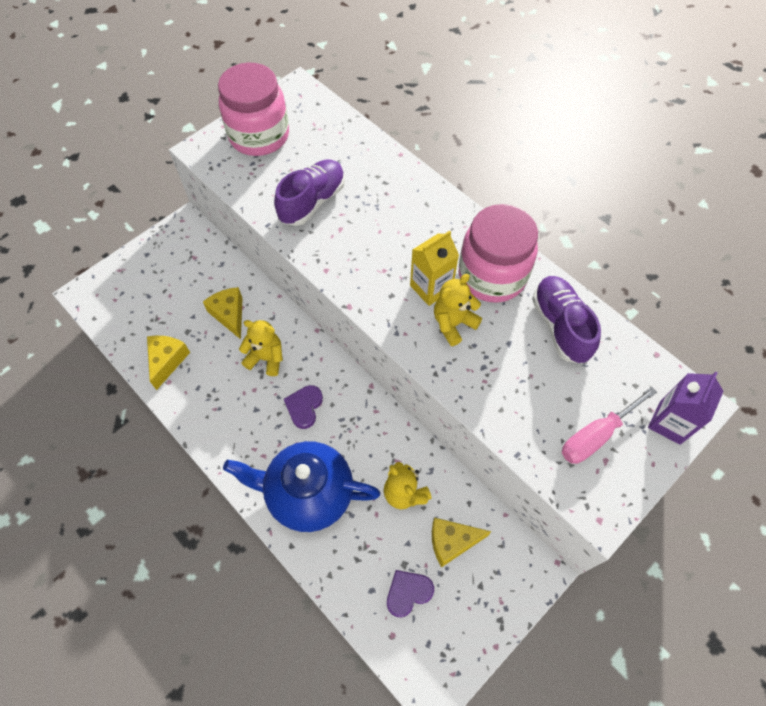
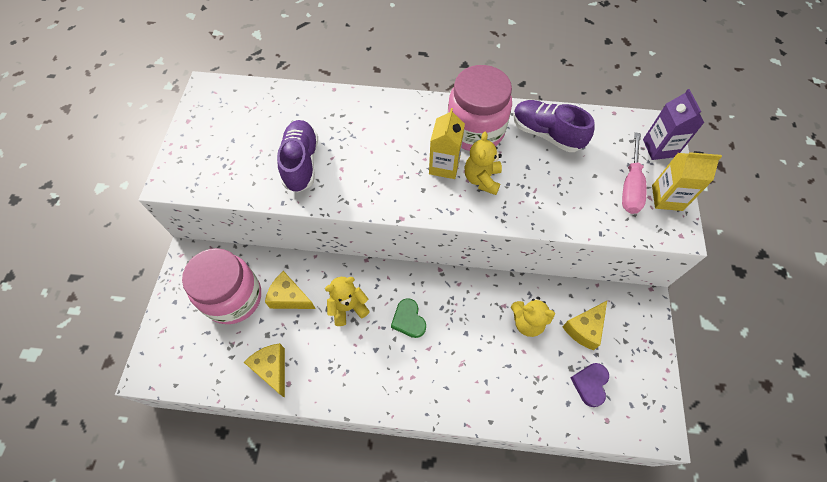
camera: 40 degrees left, 0 degrees up
pink jar [218,63,289,156] -> pink jar moved to [182,248,261,324]
blue teapot [223,441,380,532] -> none
purple heart [284,385,323,429] -> green heart [391,298,426,338]
none -> yellow carton [652,151,722,211]

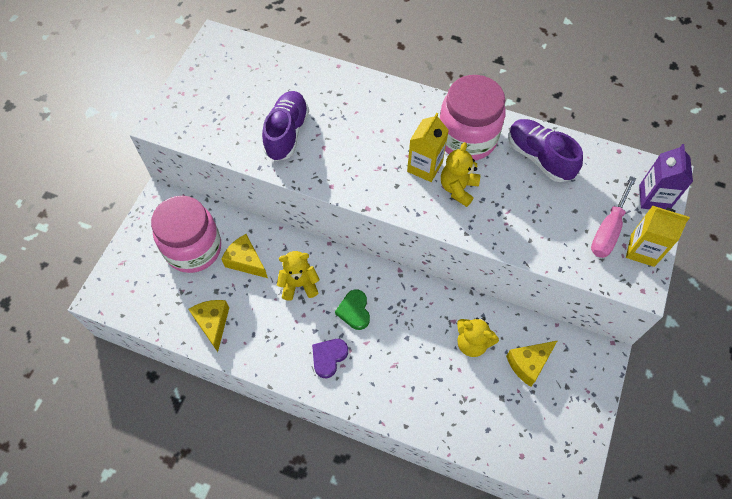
camera: 15 degrees right, 0 degrees up
purple heart [570,363,609,407] -> purple heart moved to [312,339,348,378]

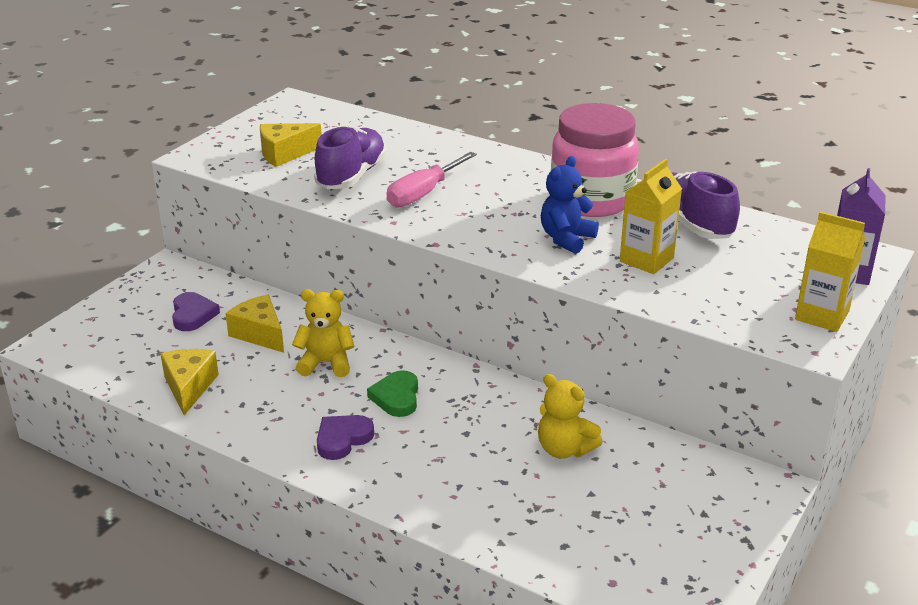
camera: 10 degrees right, 30 degrees down
pink jar [151,196,221,273] -> purple heart [172,292,220,331]
yellow carton [407,113,449,182] -> yellow carton moved to [620,159,682,274]
yellow teddy bear [441,142,480,207] -> blue teddy bear [541,156,599,254]
yellow cheese [506,340,558,387] -> yellow cheese moved to [260,123,322,167]
pink screwdriver [591,176,636,258] -> pink screwdriver moved to [386,152,477,208]

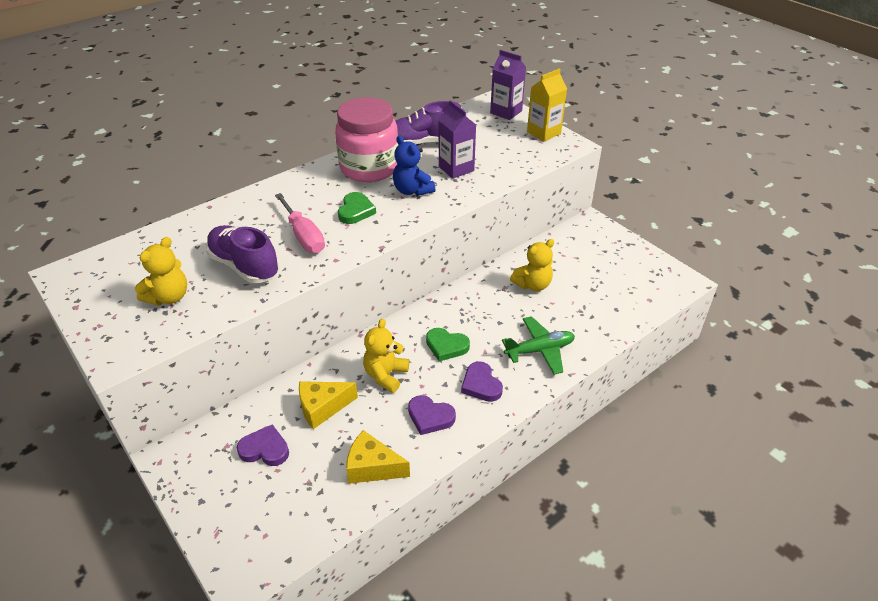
camera: 70 degrees left, 10 degrees up
yellow cheese [260,123,322,167] -> yellow teddy bear [135,237,187,306]
yellow carton [620,159,682,274] -> purple carton [438,100,476,179]
none -> green heart [338,192,376,224]
none -> purple heart [408,395,456,435]
none -> green plane [502,316,575,375]

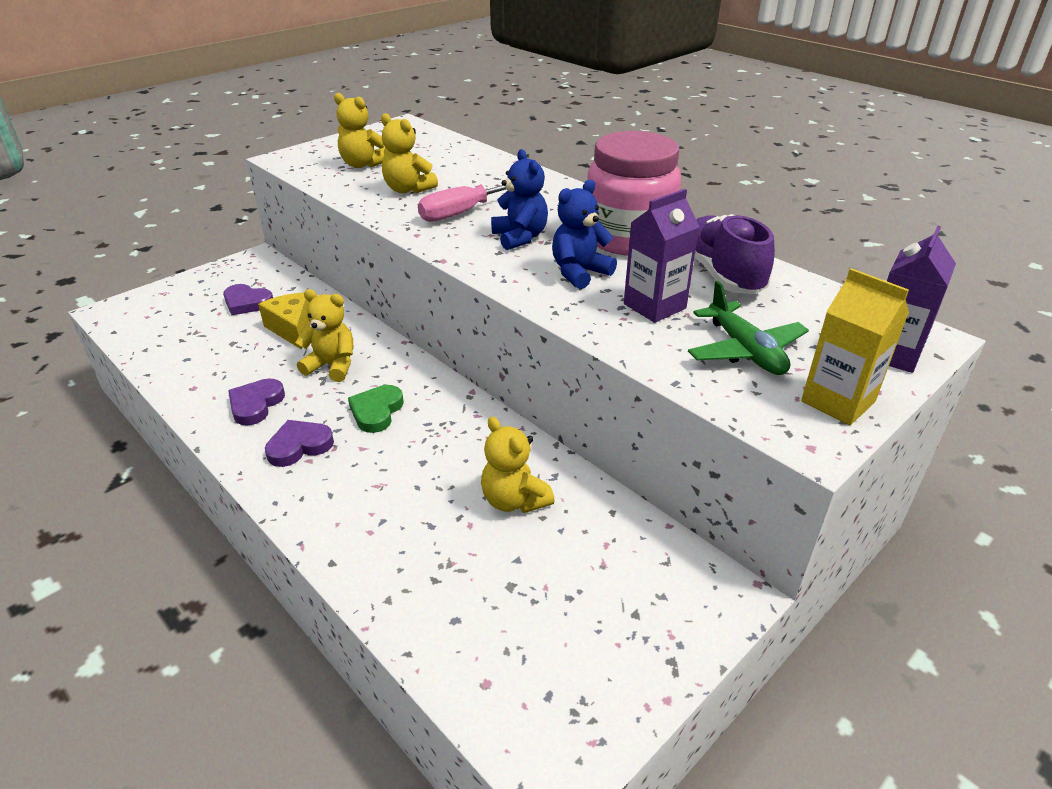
camera: 85 degrees right, 5 degrees down
purple shoe [206,225,279,283] -> yellow teddy bear [381,113,438,193]
purple heart [237,424,289,466] -> purple heart turned 105 degrees clockwise [223,284,273,315]
green heart [338,192,376,224] -> blue teddy bear [491,149,548,250]
yellow cheese [346,430,410,484] -> none
green plane [502,316,575,375] -> green plane moved to [688,281,809,375]

